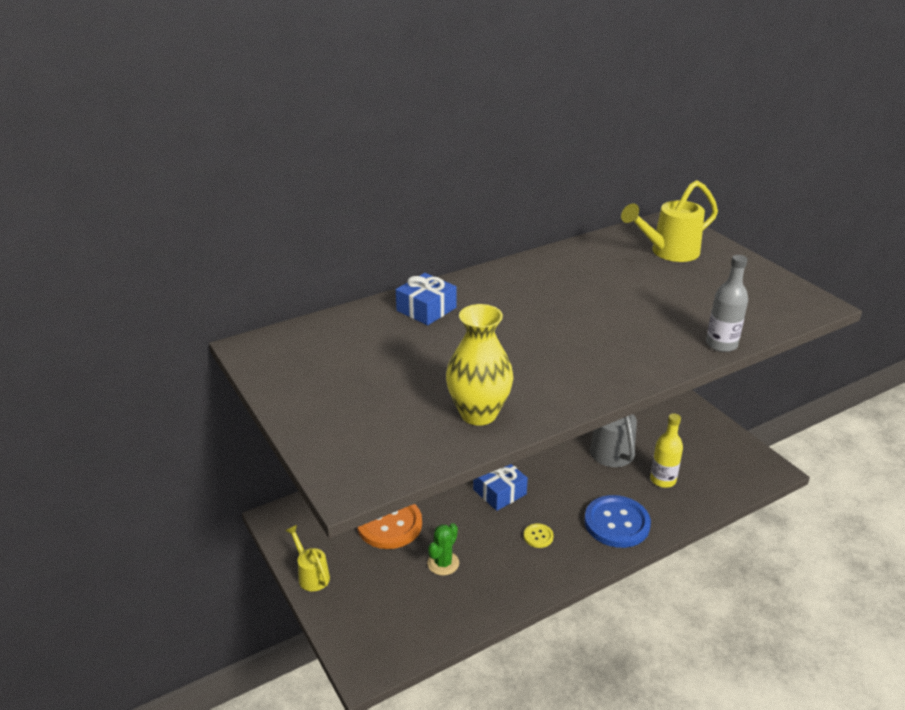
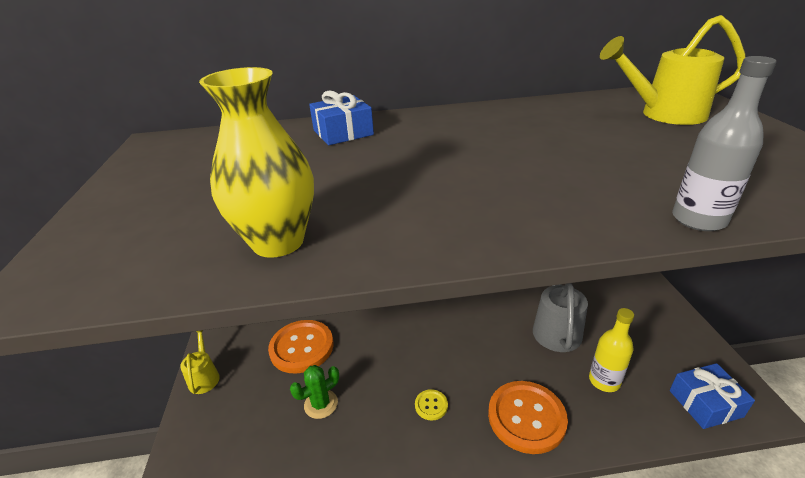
camera: 25 degrees right, 0 degrees up
blue gift [473,464,528,511] -> blue gift moved to [670,363,755,429]
blue button [584,495,651,548] -> orange button [488,381,568,454]

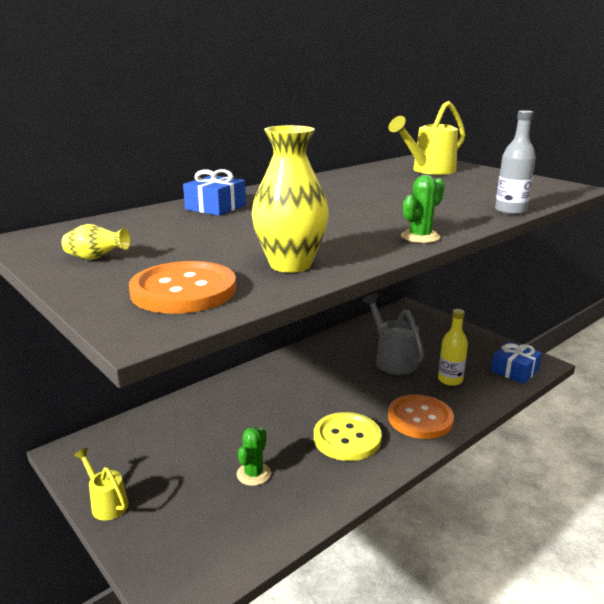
camera: 35 degrees left, 10 degrees down
orange button [268,320,333,374] -> orange button moved to [129,261,236,314]
yellow button [415,389,448,421] -> yellow button [314,412,382,461], size x2.22
none -> yellow vase [62,224,130,260]
none -> green cactus [401,175,445,243]

